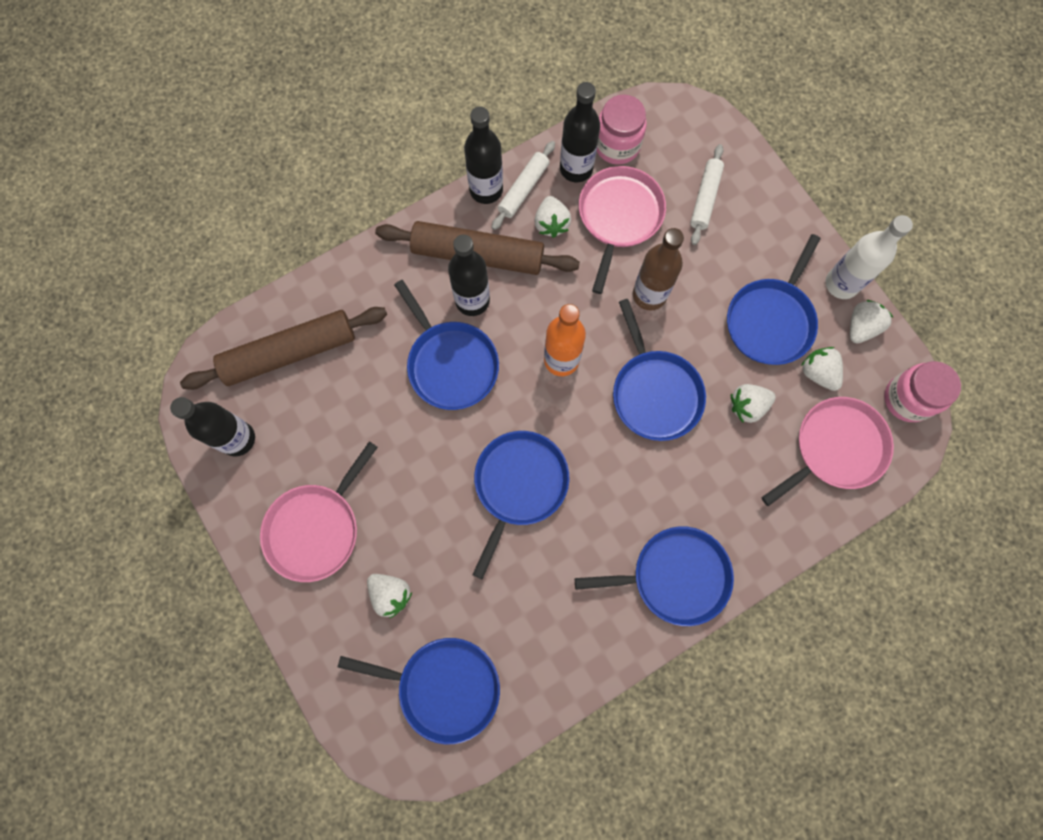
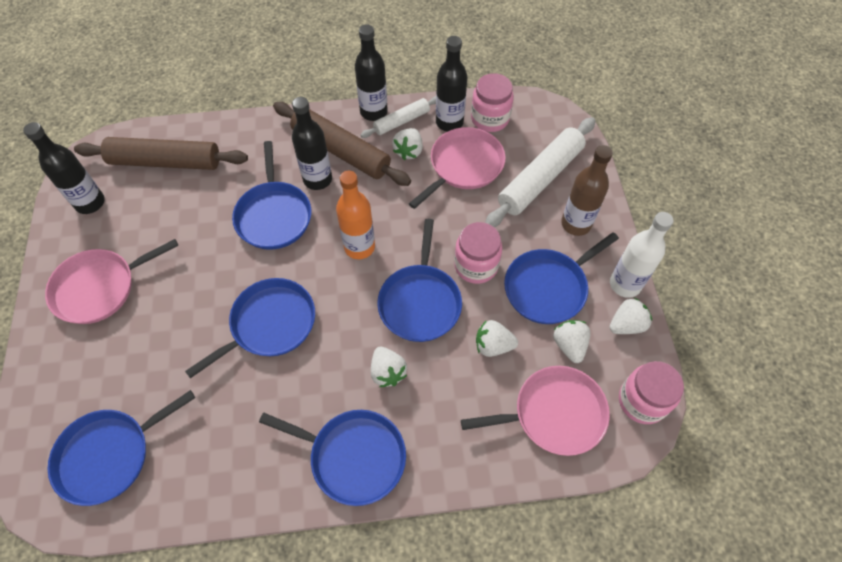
camera: 25 degrees right, 15 degrees down
blue pan [338,638,500,744] -> blue pan turned 105 degrees clockwise [48,390,195,506]
white strawberry [367,574,412,618] -> white strawberry moved to [371,347,407,387]
brown bottle [633,228,684,311] -> brown bottle moved to [561,145,613,236]
white rolling pin [690,144,724,245] -> white rolling pin [485,117,596,227], size x1.78
none -> pink jar [454,222,502,284]

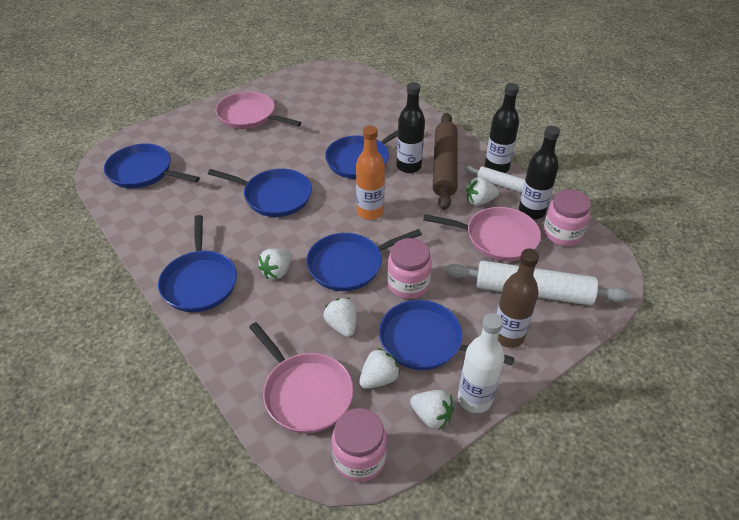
camera: 60 degrees right, 15 degrees down
black bottle [23,122,105,214] -> none
brown rolling pin [74,137,248,170] -> none

